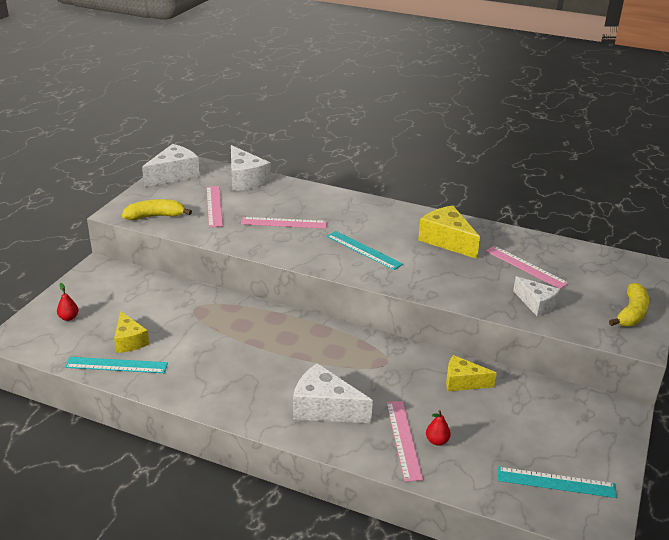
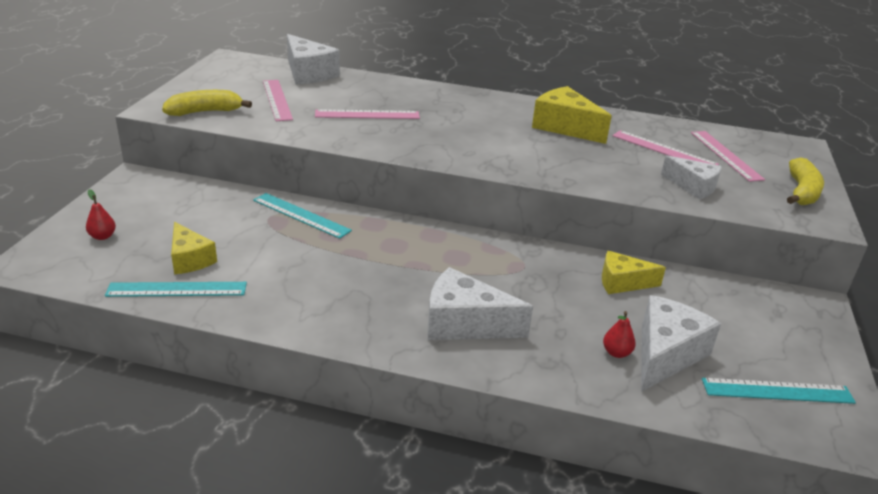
camera: 10 degrees left, 0 degrees up
white cheese [142,144,200,187] -> white cheese moved to [641,295,721,392]
turquoise ruler [326,231,403,270] -> turquoise ruler moved to [253,193,352,239]
pink ruler [386,401,423,482] -> pink ruler moved to [691,131,765,182]

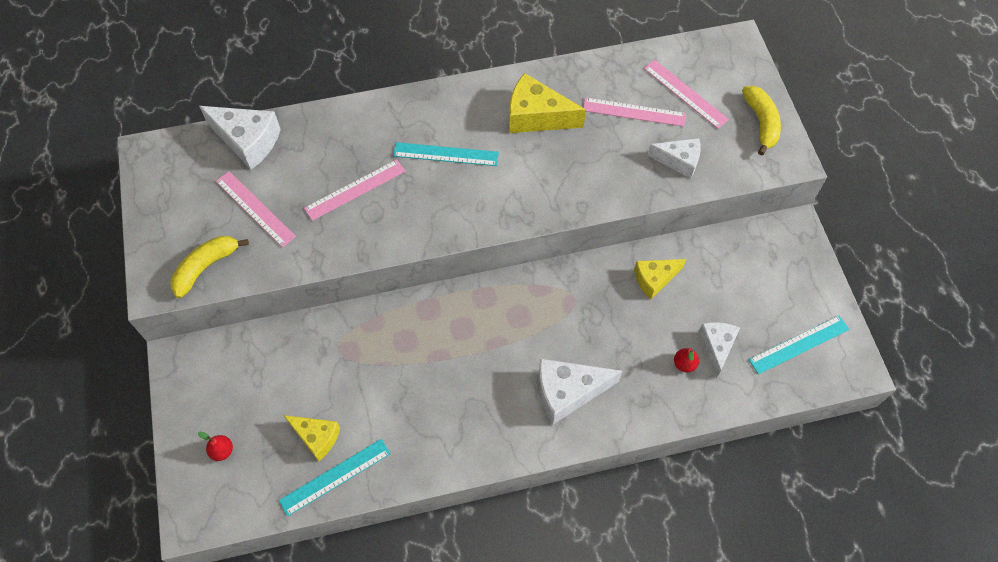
camera: 25 degrees left, 30 degrees up
turquoise ruler [253,193,352,239] -> turquoise ruler moved to [393,142,499,166]
white cheese [641,295,721,392] -> white cheese [699,322,740,378], size x0.65

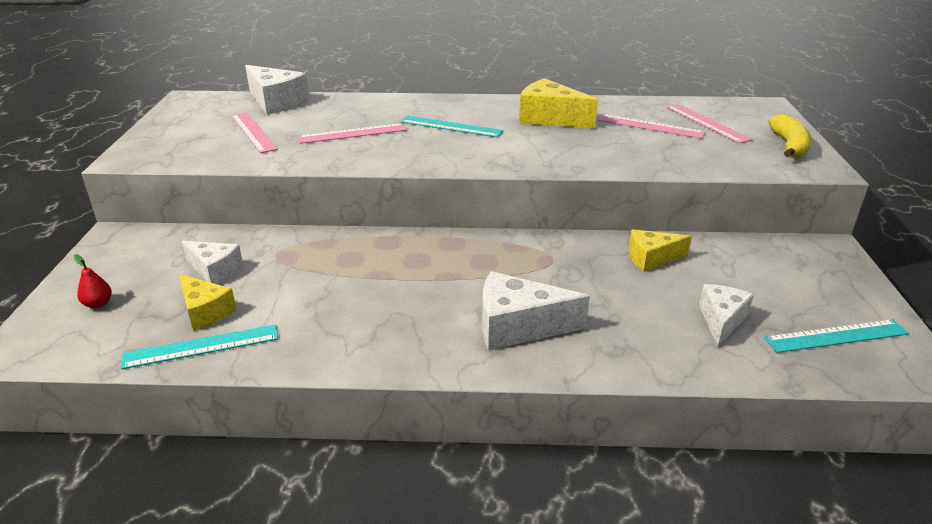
camera: 15 degrees right, 30 degrees down
yellow banana [171,236,249,298] -> none
white cheese [647,138,701,179] -> white cheese moved to [182,240,243,284]
red pear [674,348,699,372] -> none

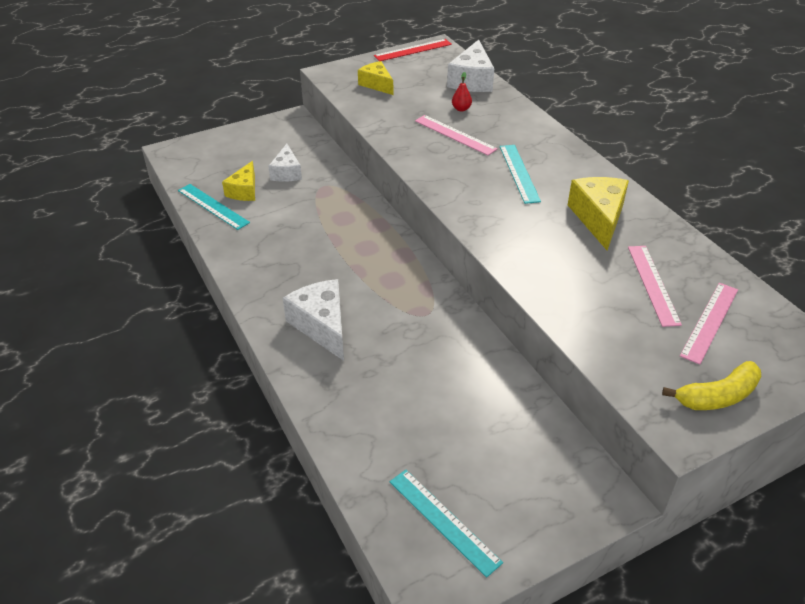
camera: 60 degrees right, 10 degrees up
red pear [73,254,112,308] -> red pear moved to [452,72,472,111]
pink ruler [231,112,278,153] -> none
yellow cheese [629,229,692,272] -> yellow cheese moved to [358,61,393,95]
white cheese [699,284,754,347] -> none
none -> red ruler [374,39,452,61]

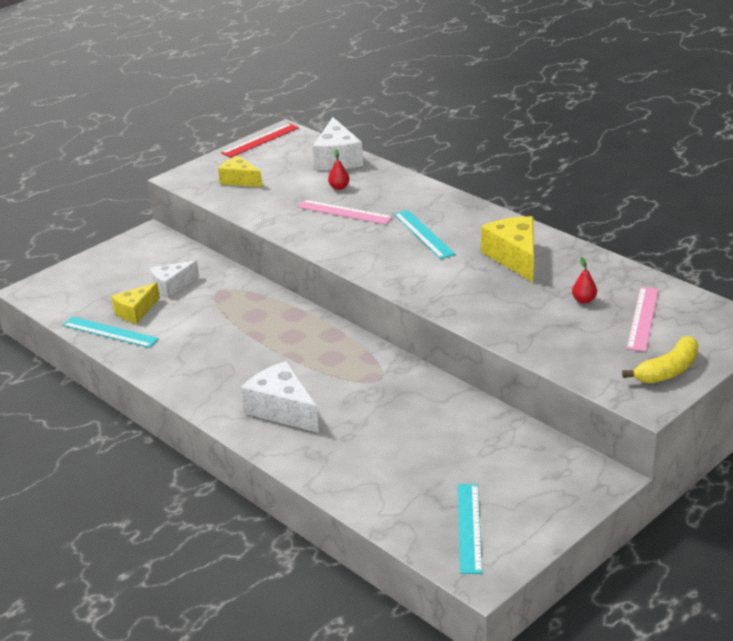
camera: 15 degrees left, 10 degrees down
yellow cheese [222,161,255,201] -> yellow cheese turned 45 degrees clockwise [111,282,160,324]
white cheese [268,144,302,182] -> white cheese turned 75 degrees clockwise [150,260,199,298]
turquoise ruler [390,470,503,578] -> turquoise ruler turned 60 degrees clockwise [458,484,482,574]
pink ruler [628,246,682,327] -> red pear [572,257,597,304]

